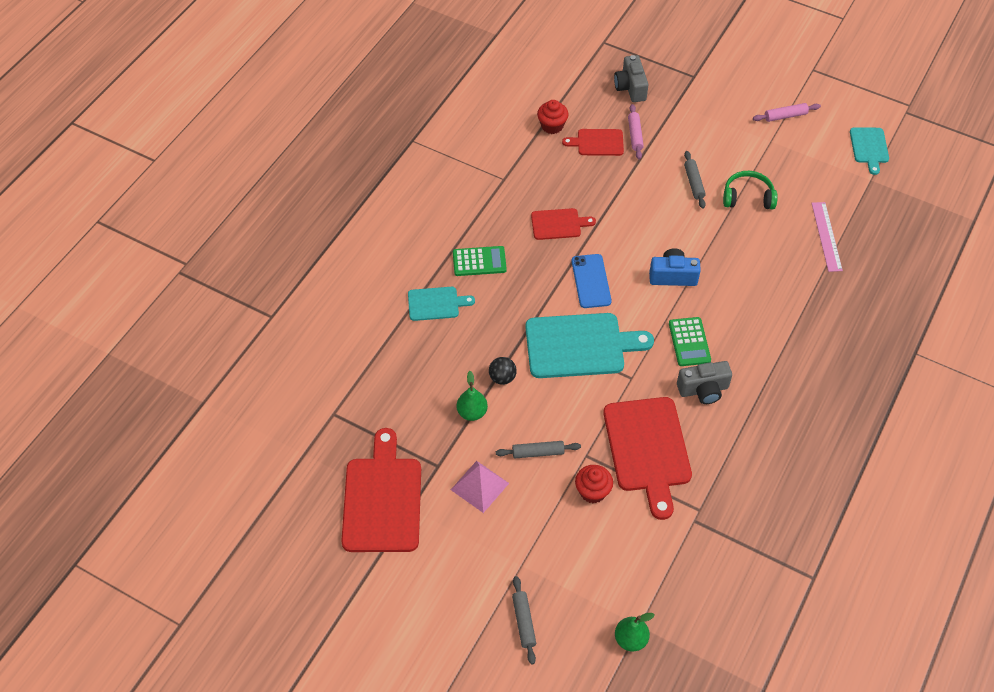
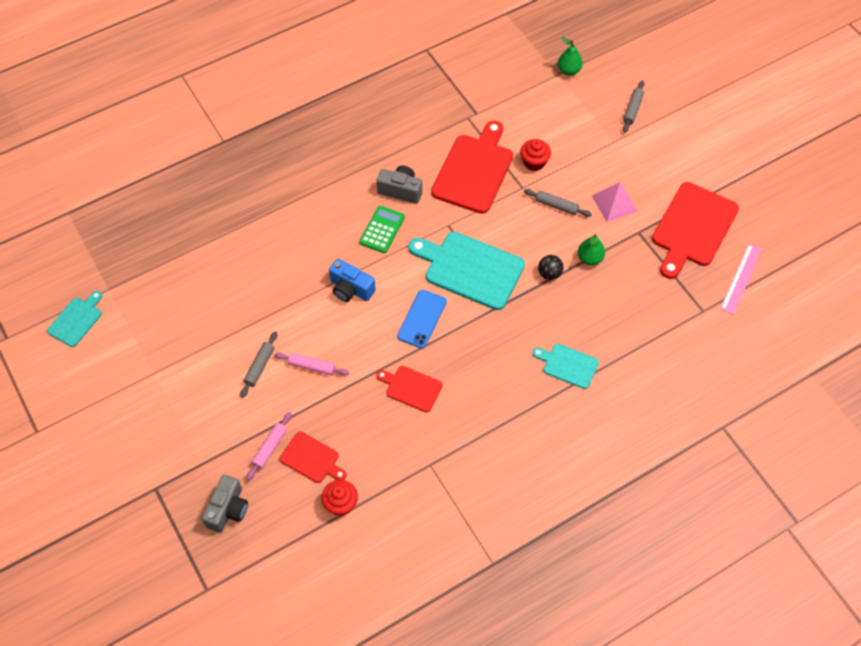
camera: 150 degrees left, 5 degrees up
green calculator [453,246,507,276] -> none
green headphones [723,171,778,209] -> none
pink rolling pin [753,103,821,122] -> pink rolling pin moved to [274,352,349,376]
pink ruler [812,202,843,272] -> pink ruler moved to [720,244,762,315]

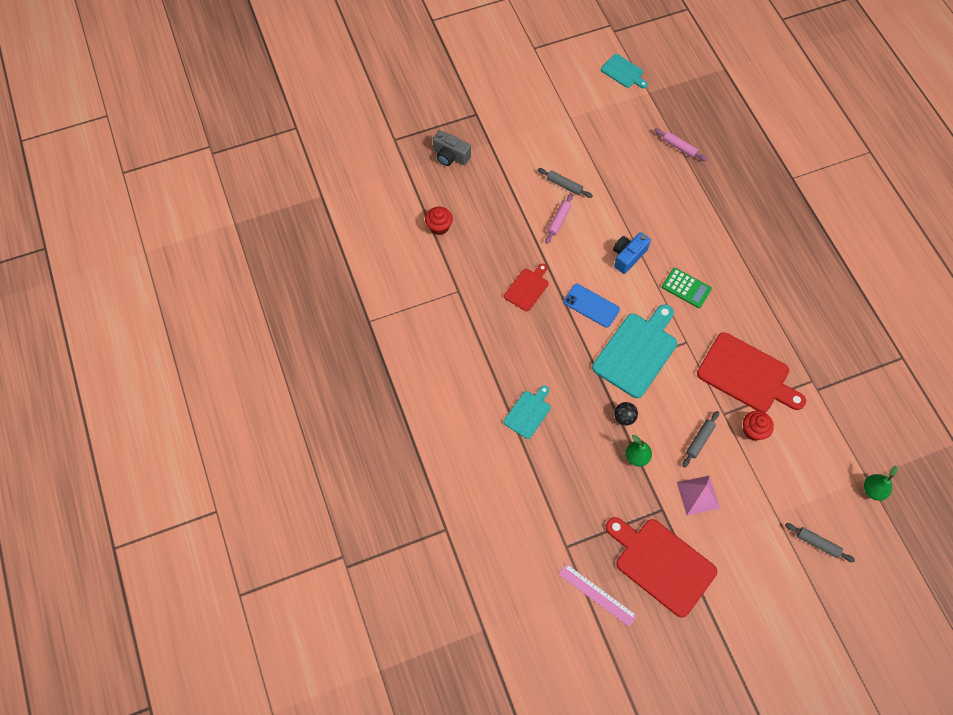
camera: 100 degrees right, 5 degrees up
pink rolling pin [246,412,292,481] -> pink rolling pin moved to [654,128,707,161]
red cutting board [280,431,346,483] -> none
grey camera [377,166,422,204] -> none

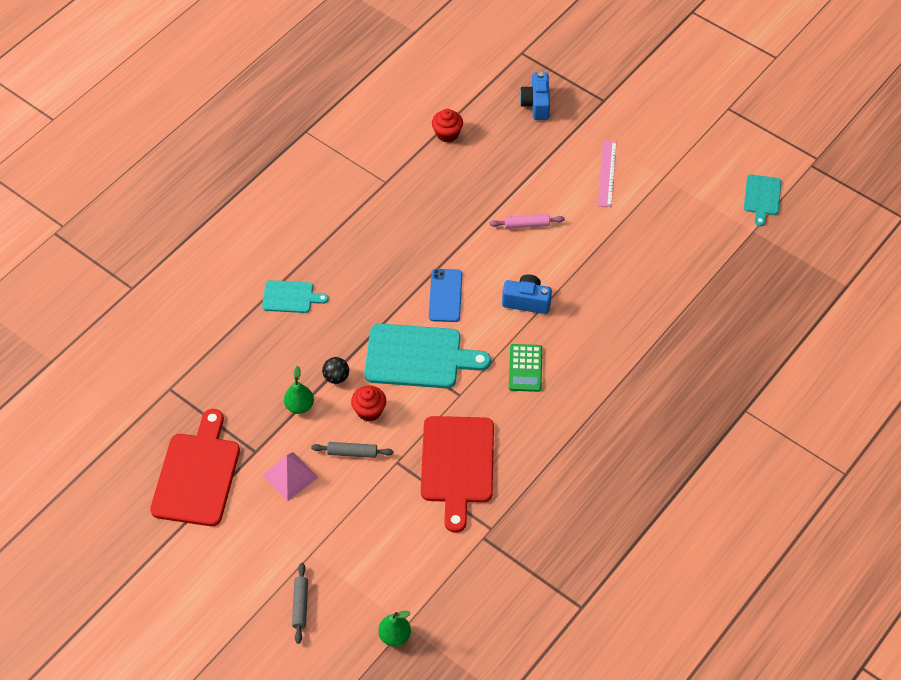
camera: 60 degrees right, 10 degrees down
grey camera [433,130,471,166] -> blue camera [520,72,550,120]
red cutting board [504,264,548,311] -> none
grey rolling pin [538,168,593,198] -> none
pink ruler [558,564,637,627] -> pink ruler moved to [598,140,617,207]
pink rolling pin [654,128,707,161] -> none
red cupcake [743,411,774,441] -> red cupcake moved to [351,386,386,422]

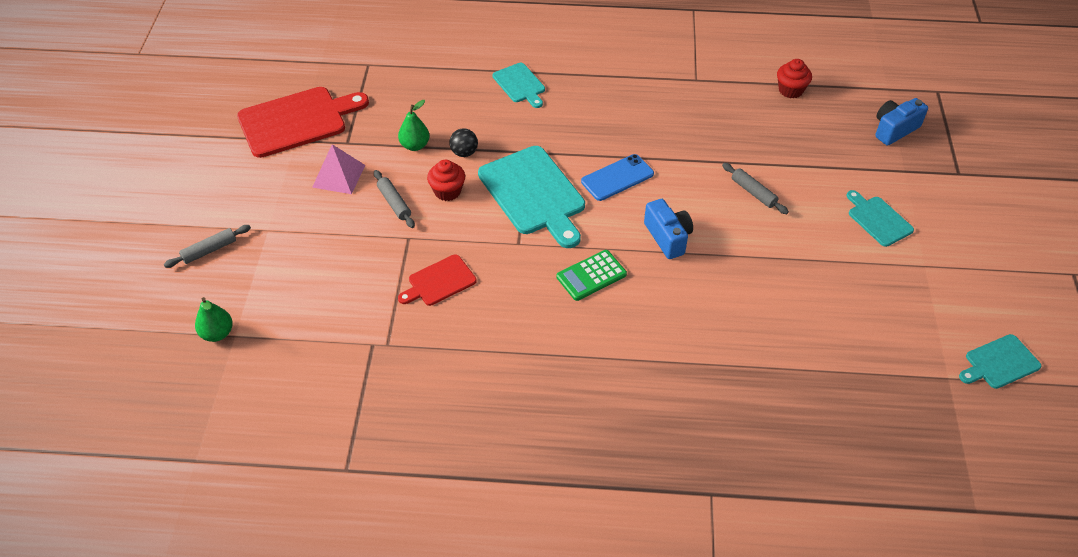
camera: 55 degrees right, 5 degrees down
red cutting board [421,416,494,533] -> red cutting board [398,254,477,306], size x0.54
pink rolling pin [490,214,565,229] -> grey rolling pin [722,163,789,214]
pink ruler [598,140,617,207] -> turquoise cutting board [846,190,914,247]

